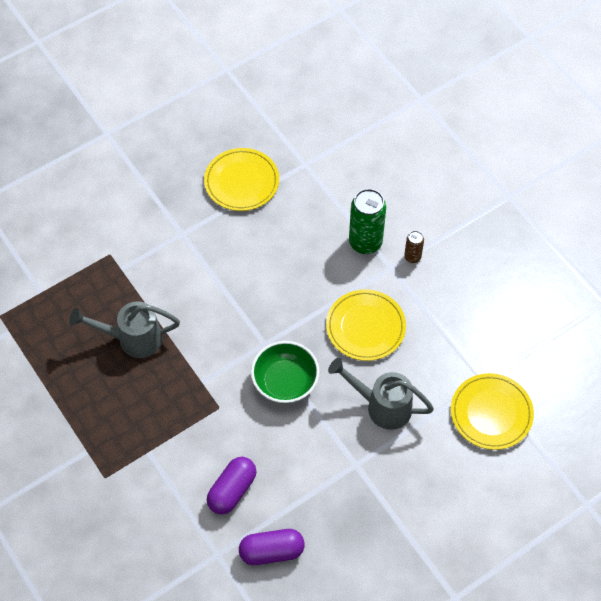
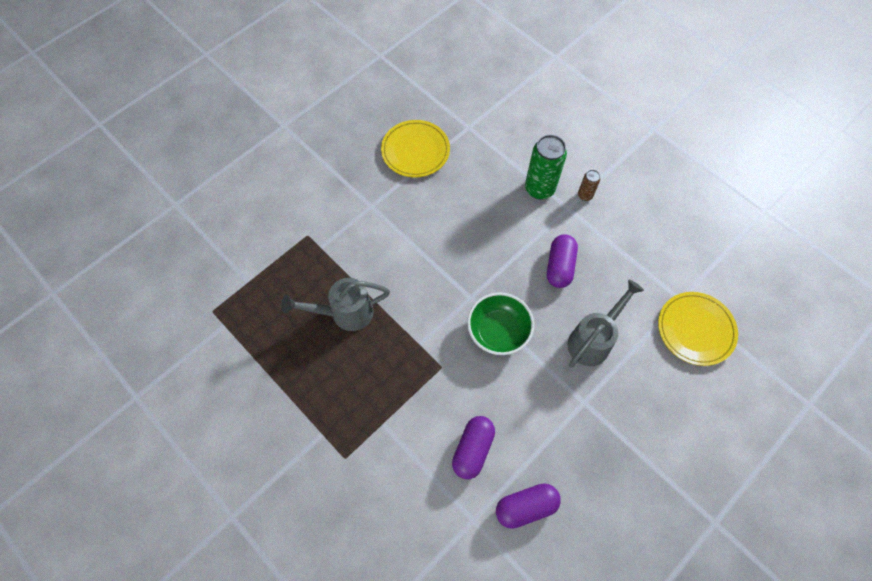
camera: 10 degrees left, 5 degrees up
yellow plate [326,289,406,361] -> purple capsule [547,234,578,288]
grey watering can [328,358,434,430] -> grey watering can turned 120 degrees clockwise [567,279,644,367]

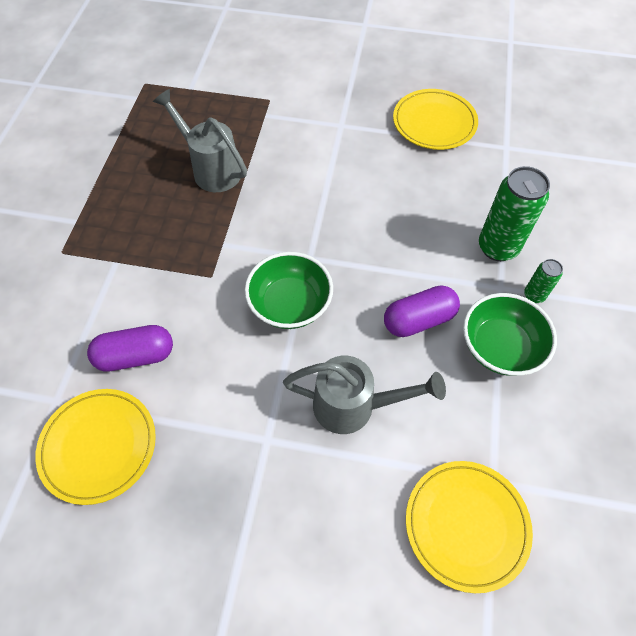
camera: 55 degrees right, 5 degrees down
purple capsule [496,483,561,529] -> yellow plate [35,389,156,505]
brown can [578,170,600,201] -> green can [524,259,563,303]
none -> green bowl [463,293,557,376]

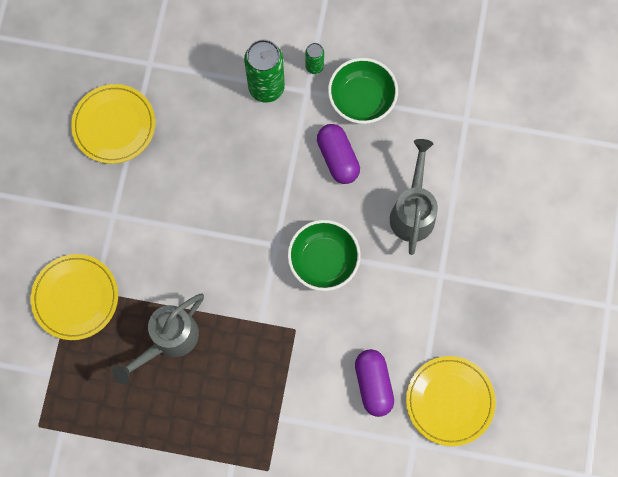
camera: 90 degrees left, 15 degrees up
yellow plate [406,461,533,593] -> yellow plate moved to [31,254,118,340]

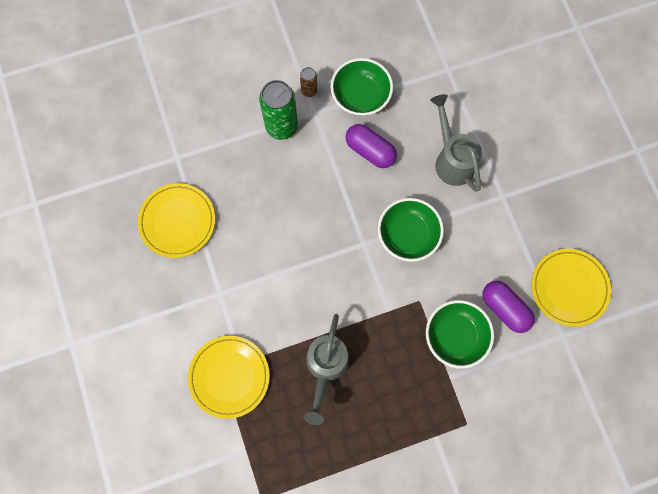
camera: 30 degrees left, 0 degrees up
green can [305,43,324,74] -> brown can [300,67,317,97]
none -> green bowl [426,300,494,369]

